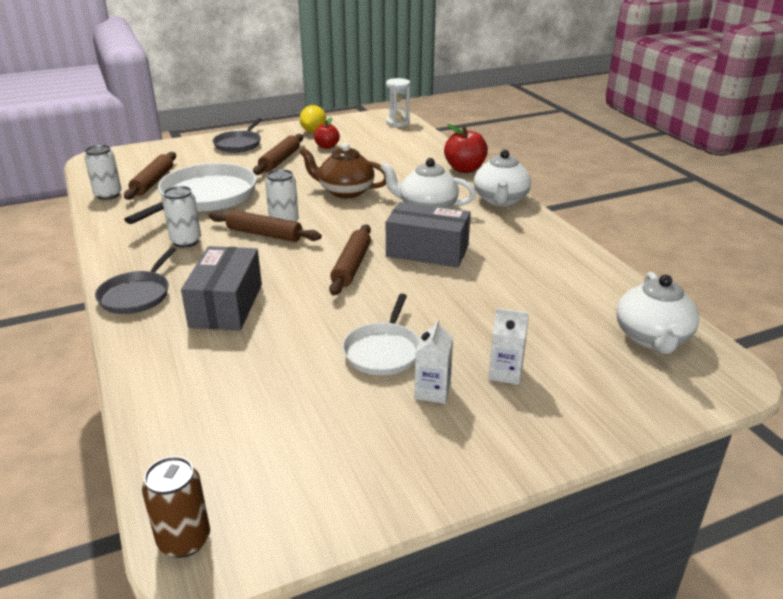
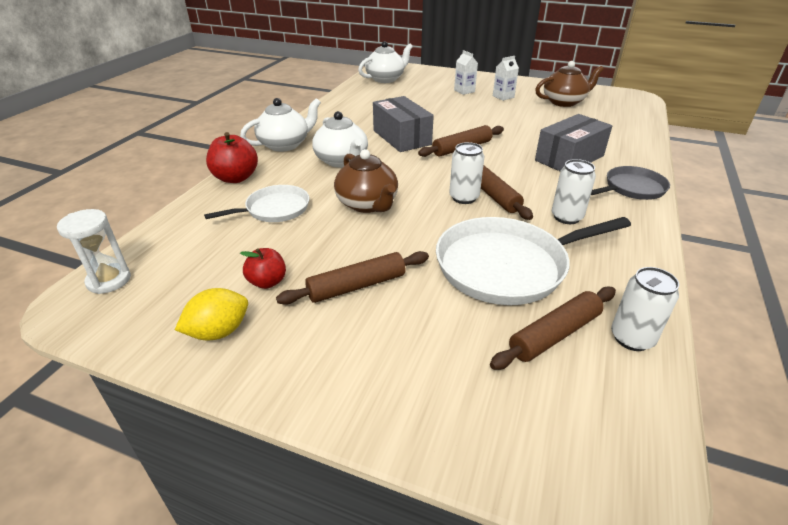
camera: 135 degrees left, 5 degrees up
brown can [142,456,210,558] -> none
grey pan [213,118,262,153] -> none
white pan [342,294,420,375] -> white pan moved to [204,185,309,222]
none -> brown teapot [535,61,604,107]

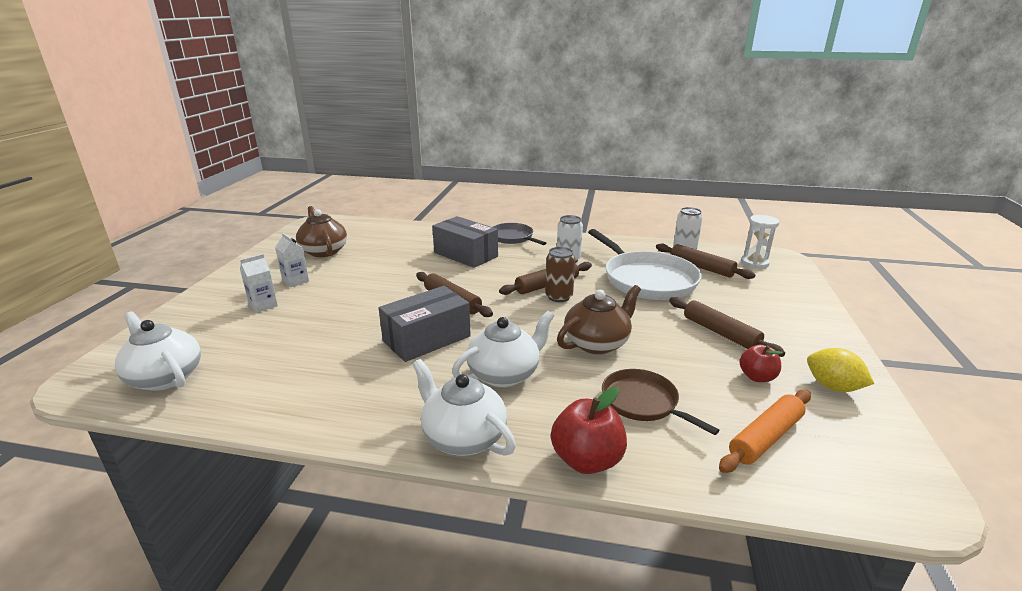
camera: 100 degrees left, 10 degrees down
white hourglass [57,209,131,294] -> white hourglass moved to [741,215,779,269]
white pan [204,185,309,222] -> brown pan [602,369,720,435]
white can [449,142,484,204] -> brown can [545,247,575,302]
none -> orange rolling pin [719,389,811,473]

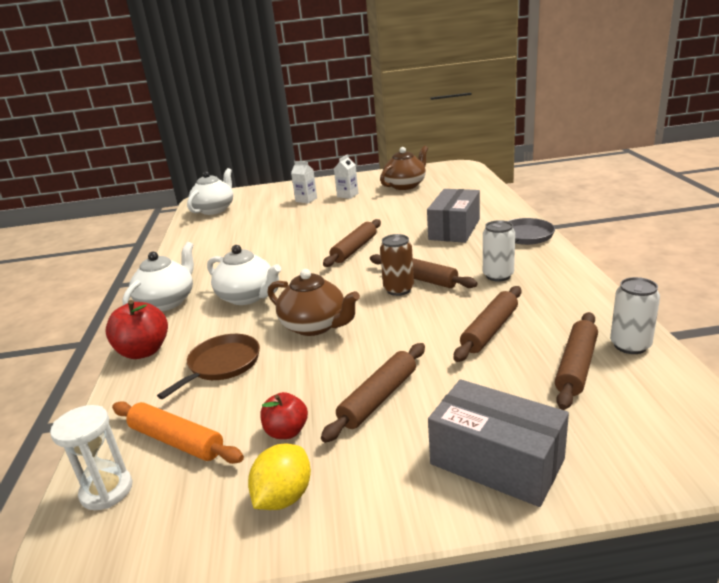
camera: 75 degrees right, 0 degrees up
grey box [379,286,471,362] -> grey box moved to [428,379,569,507]
white pan [588,229,702,300] -> brown rolling pin [454,286,521,362]
white hourglass [741,215,779,269] -> white hourglass moved to [50,405,133,510]

